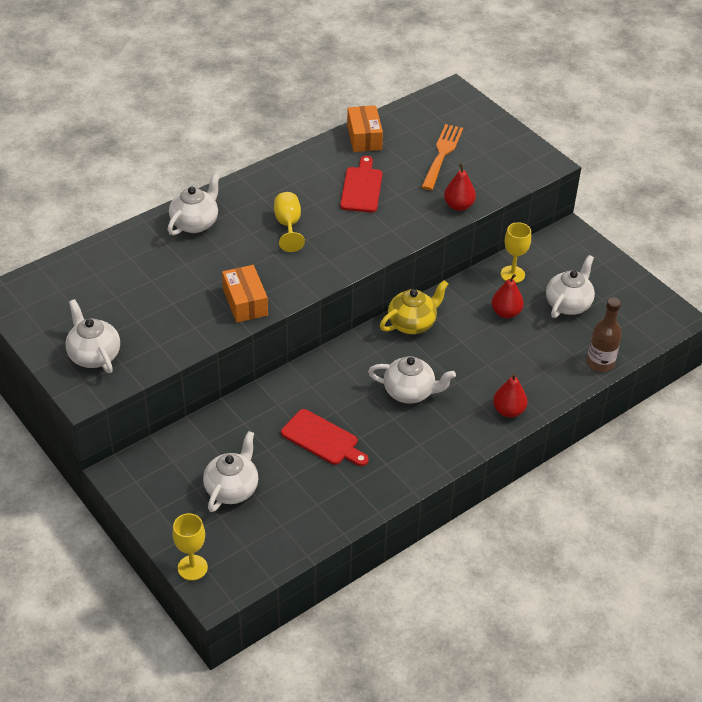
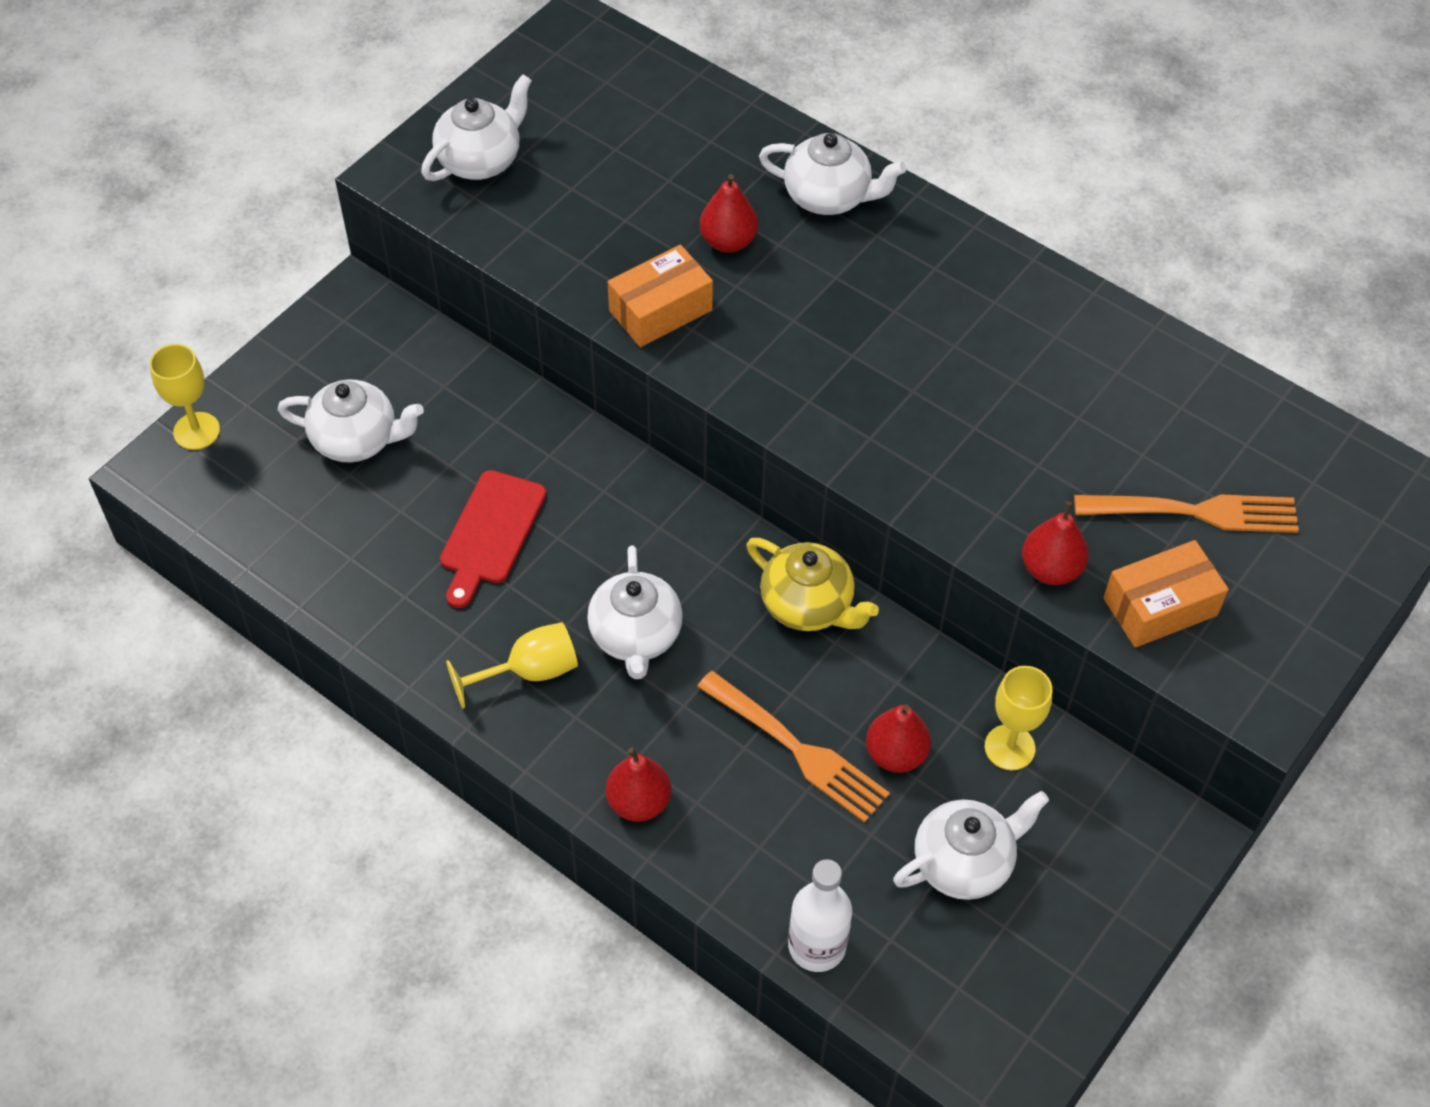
camera: 75 degrees right, 10 degrees up
yellow goblet [274,192,305,252] -> yellow goblet moved to [446,622,578,708]
red cutting board [340,156,382,213] -> none
orange box [347,105,383,152] -> orange box moved to [1103,540,1229,648]
white teapot [546,255,595,318] -> white teapot turned 45 degrees counterclockwise [893,791,1049,900]
brown bottle [587,297,622,372] -> white bottle [788,859,852,972]
none -> orange fork [697,671,890,823]
none -> red pear [700,174,758,253]

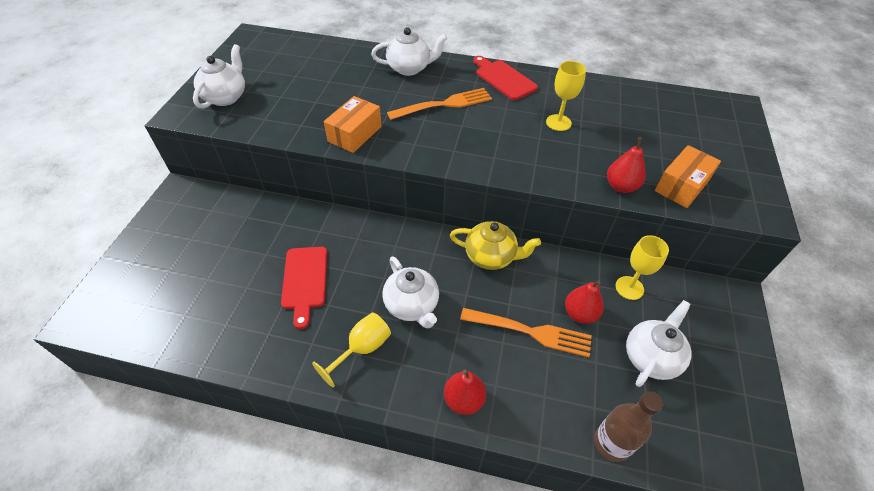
camera: 25 degrees left, 5 degrees down
yellow goblet [150,344,220,450] -> yellow goblet moved to [546,61,586,131]
white teapot [278,379,424,462] -> none
red pear [700,174,758,253] -> none
white bottle [788,859,852,972] -> brown bottle [594,391,663,462]
orange fork [1074,495,1299,533] -> orange fork moved to [387,88,492,120]
none -> red cutting board [473,56,538,100]

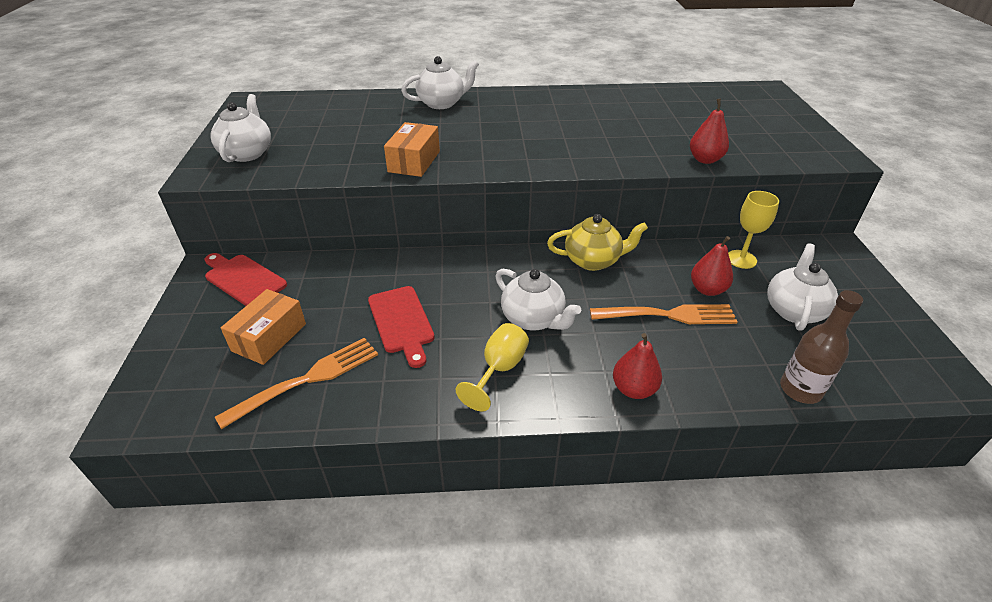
camera: 15 degrees left, 10 degrees down
orange fork [387,88,492,120] -> orange fork moved to [215,338,378,429]
red cutting board [473,56,538,100] -> red cutting board moved to [205,253,287,306]
yellow goblet [546,61,586,131] -> none
orange box [655,145,721,208] -> orange box moved to [221,289,306,365]

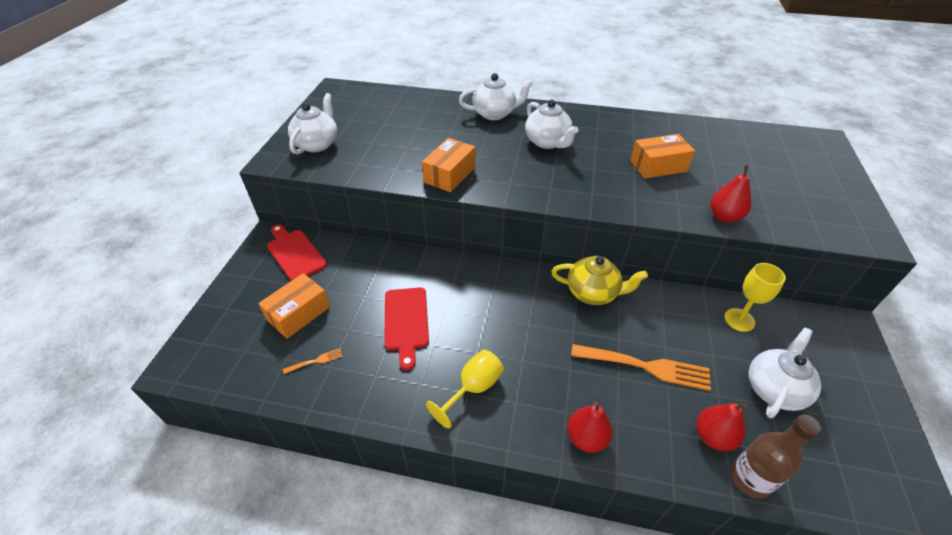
camera: 15 degrees right, 5 degrees up
orange fork [215,338,378,429] -> orange fork [283,348,343,374], size x0.43
white teapot [495,268,581,330] -> white teapot moved to [525,100,578,149]
red pear [691,236,733,296] -> red pear moved to [696,403,747,451]
none -> orange box [630,134,695,179]

